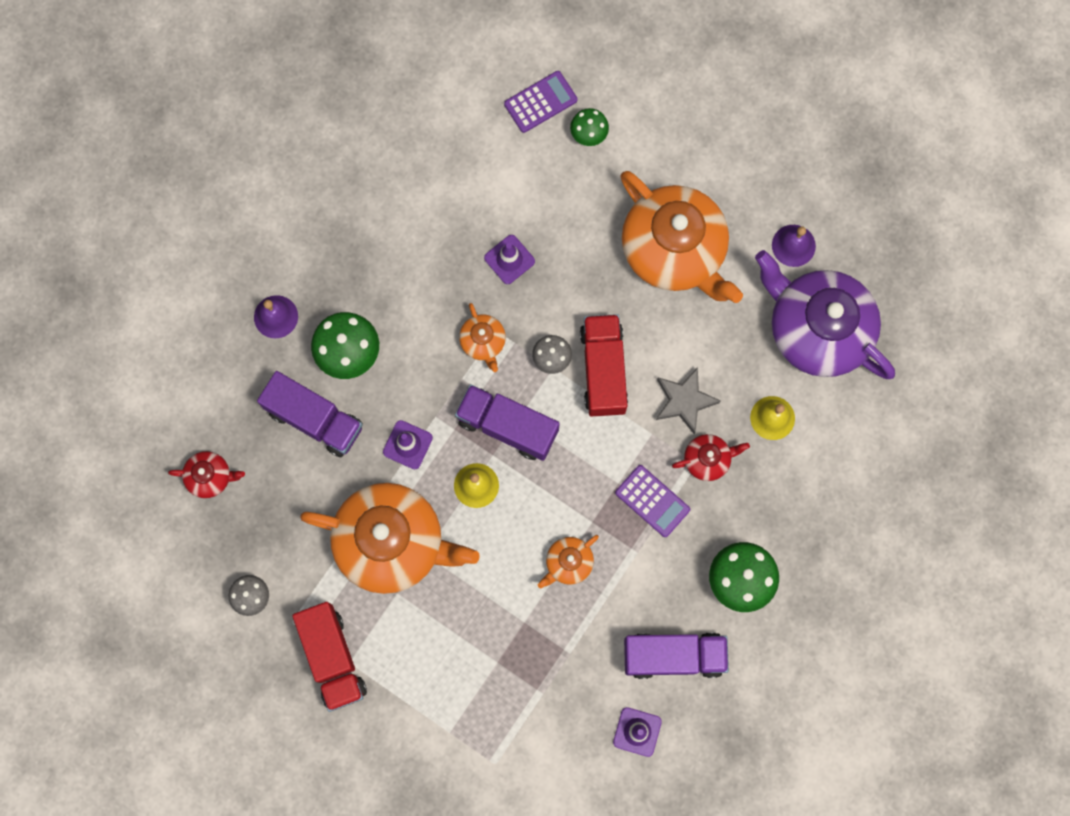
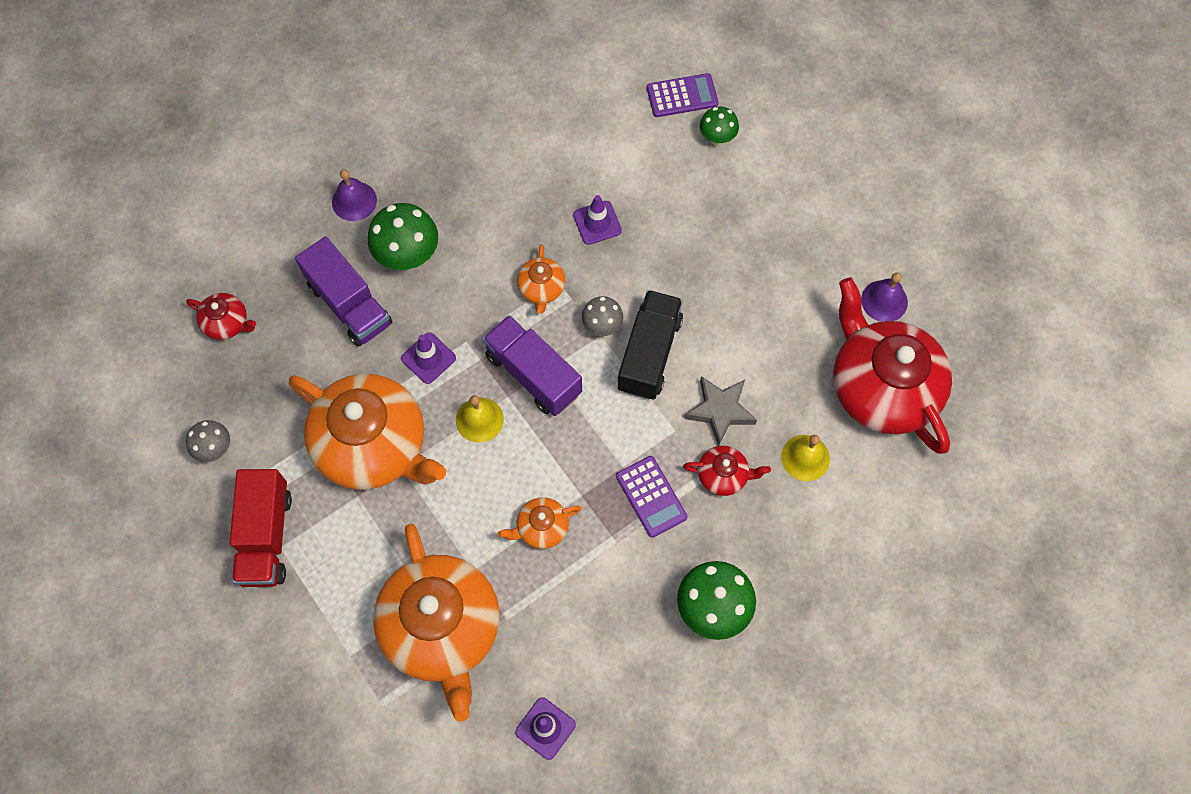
camera: 20 degrees right, 10 degrees down
red truck [580,314,628,416] -> black truck [618,290,683,400]
orange teapot [620,171,743,303] -> orange teapot moved to [373,524,500,722]
purple truck [624,633,729,679] -> none
purple teapot [755,250,895,379] -> red teapot [833,277,952,454]

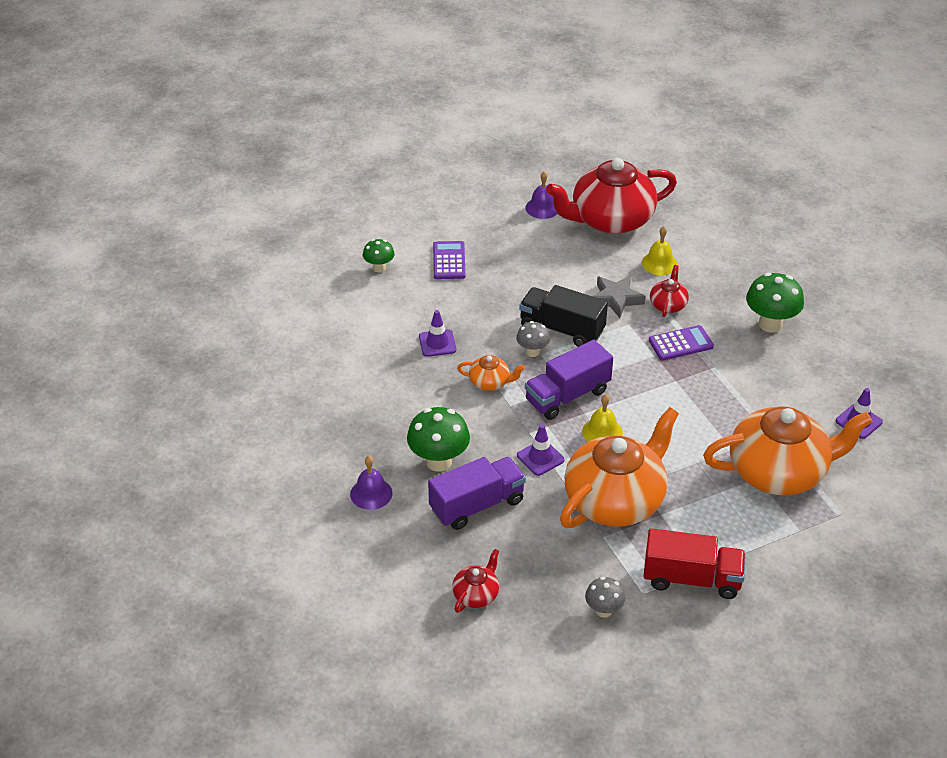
camera: 80 degrees left, 25 degrees down
orange teapot [498,497,581,549] -> none
purple calculator [647,73,718,117] -> purple calculator moved to [433,241,466,279]

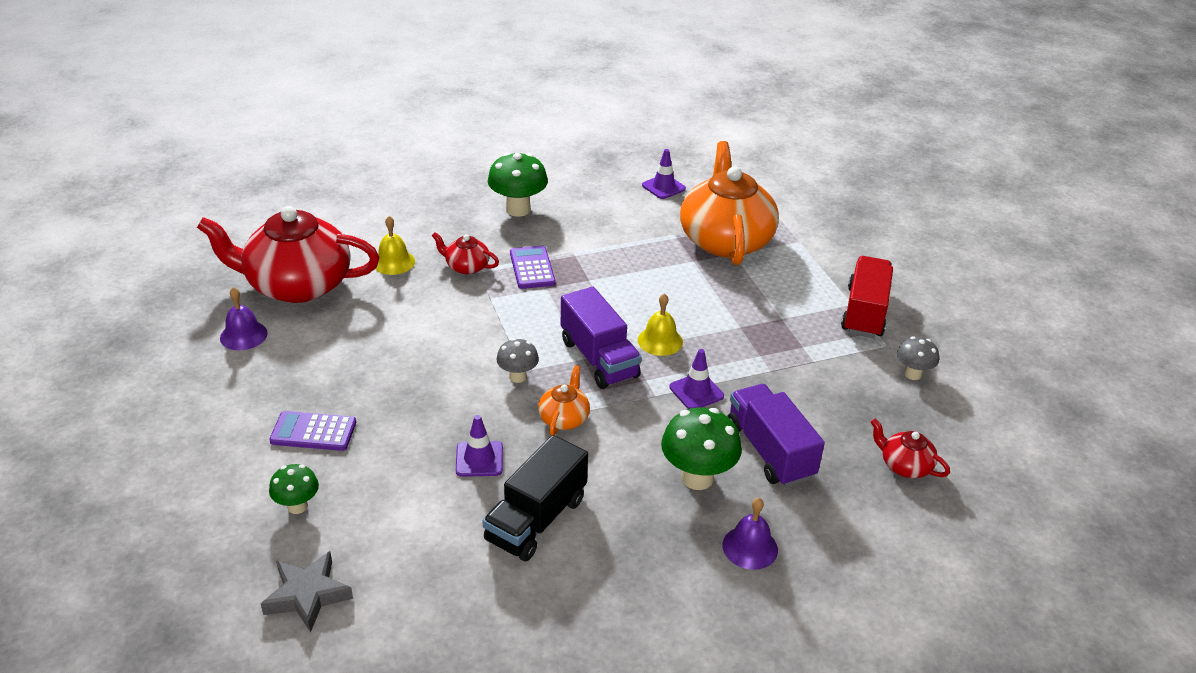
camera: 85 degrees left, 5 degrees down
black truck [519,285,608,347] -> black truck moved to [483,435,588,561]
red teapot [546,158,677,234] -> red teapot turned 105 degrees clockwise [197,206,380,303]
orange teapot [560,407,679,528] -> none
grey star [592,275,646,318] -> grey star moved to [261,551,353,633]

